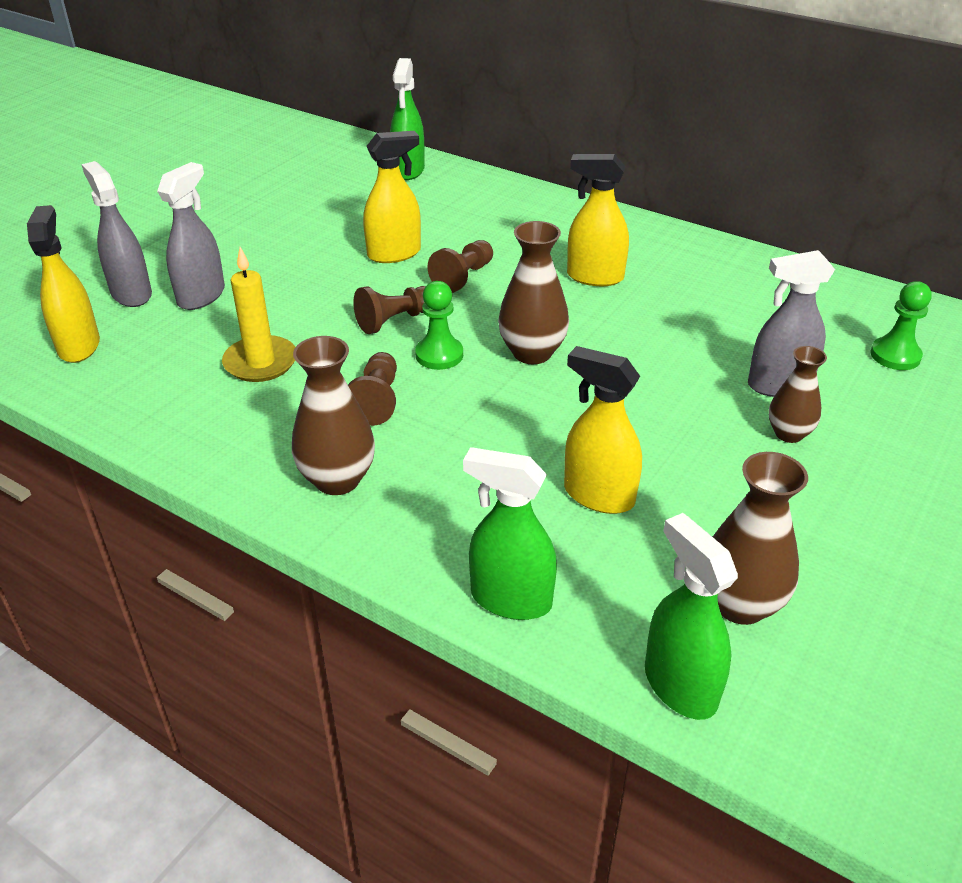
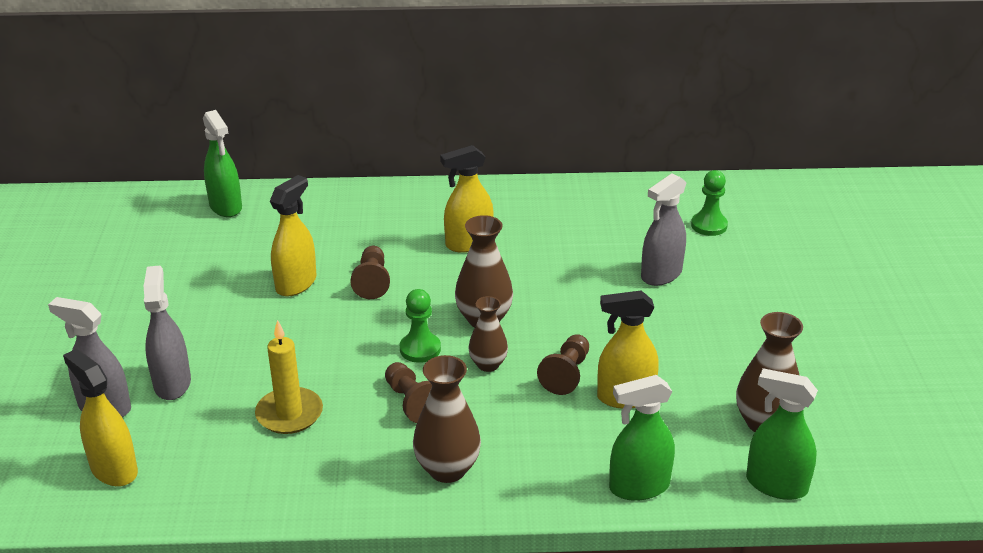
camera: 35 degrees left, 5 degrees down
brown pawn [353,286,426,334] -> brown pawn moved to [537,334,589,395]
brown vase [769,346,827,443] -> brown vase moved to [469,296,508,372]

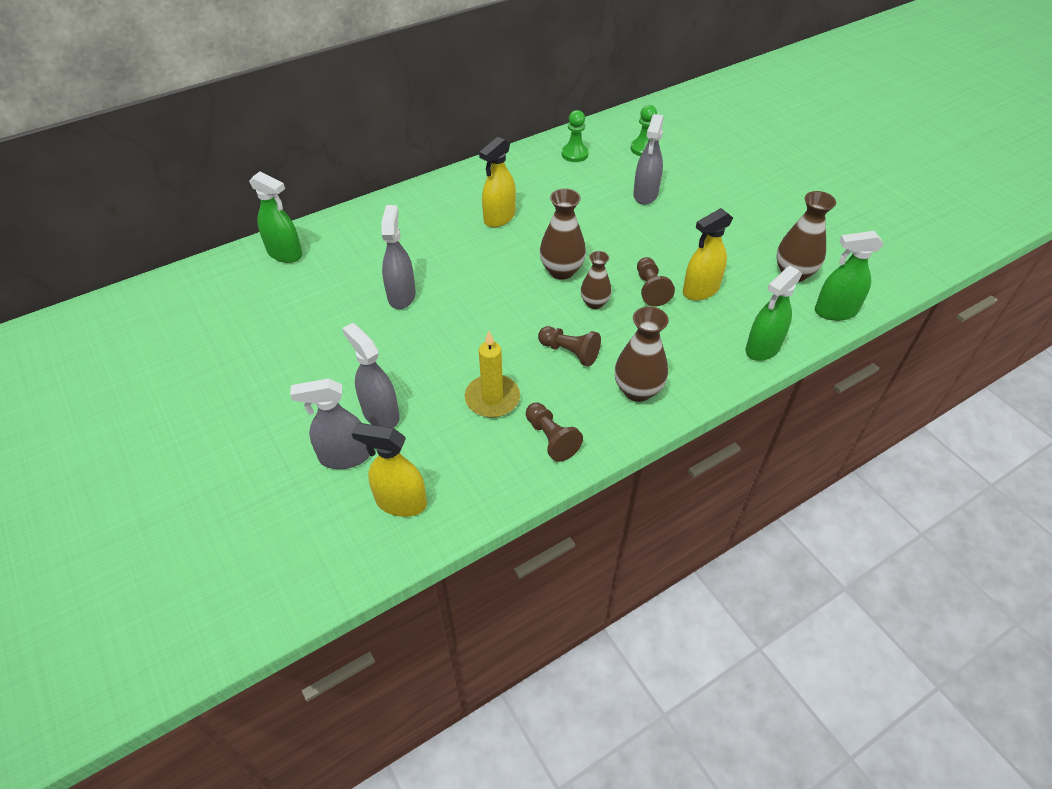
camera: 30 degrees left, 15 degrees up
yellow spray bottle [270,175,317,297] -> grey spray bottle [382,205,416,309]
brown pawn [350,246,390,299] -> brown pawn moved to [526,403,583,462]
green pawn [400,289,441,363] -> green pawn moved to [562,110,589,162]

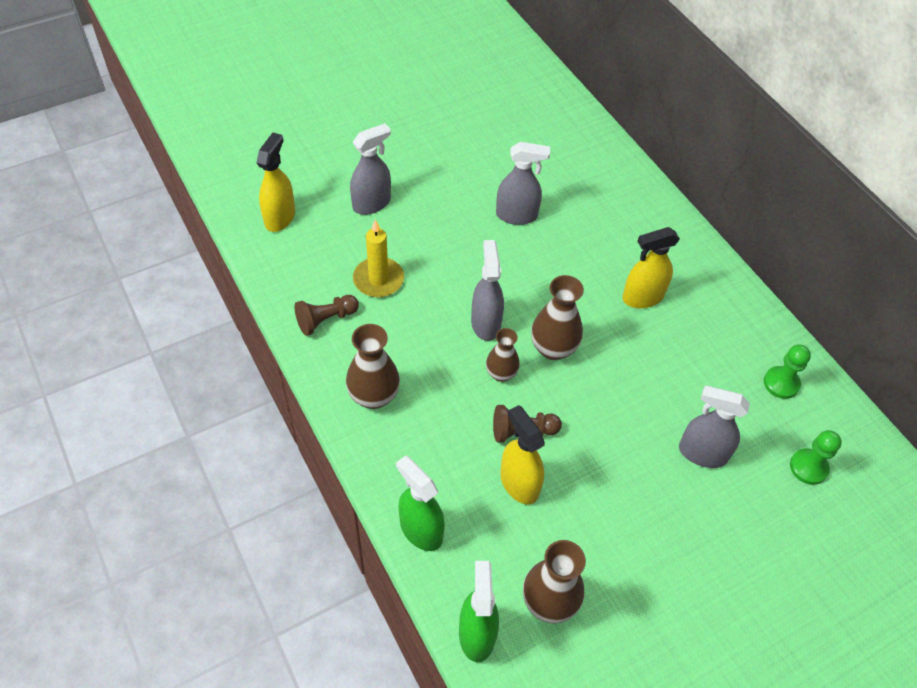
camera: 90 degrees right, 5 degrees up
green spray bottle [249,171,302,263] -> none
grey spray bottle [290,378,370,469] -> grey spray bottle moved to [471,240,504,341]
yellow spray bottle [479,137,516,228] -> yellow spray bottle turned 60 degrees counterclockwise [622,227,680,308]
brown pawn [538,326,601,367] -> none

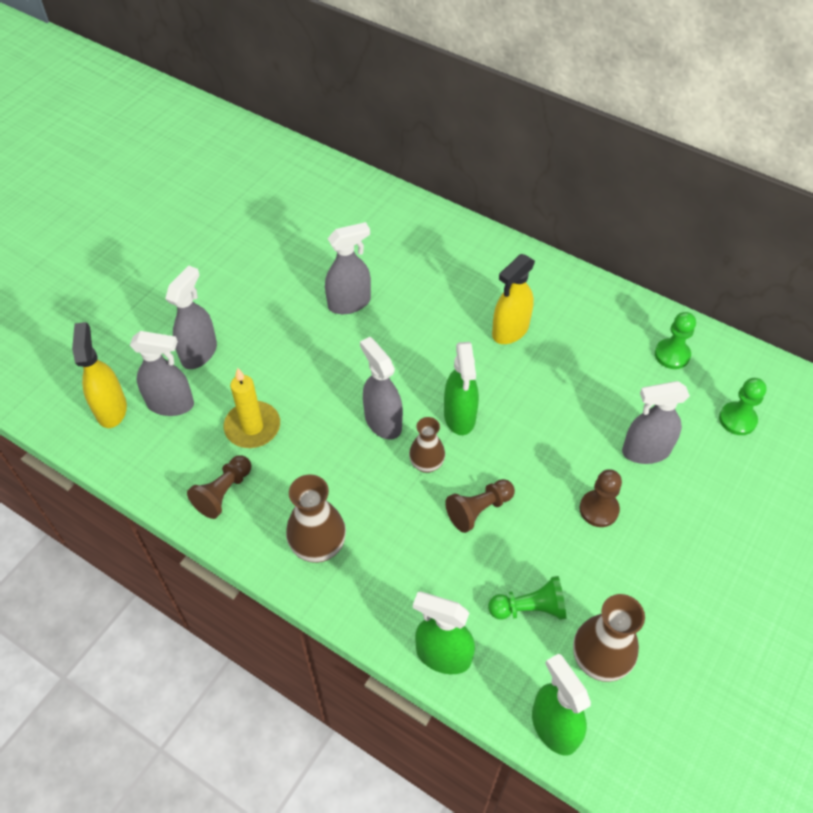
camera: 25 degrees left, 0 degrees up
yellow spray bottle [500,405,545,504] -> none
brown vase [531,275,584,360] -> green spray bottle [444,342,479,435]
none -> grey spray bottle [130,331,194,416]
none -> green pawn [488,576,566,620]
none -> brown pawn [579,469,622,527]

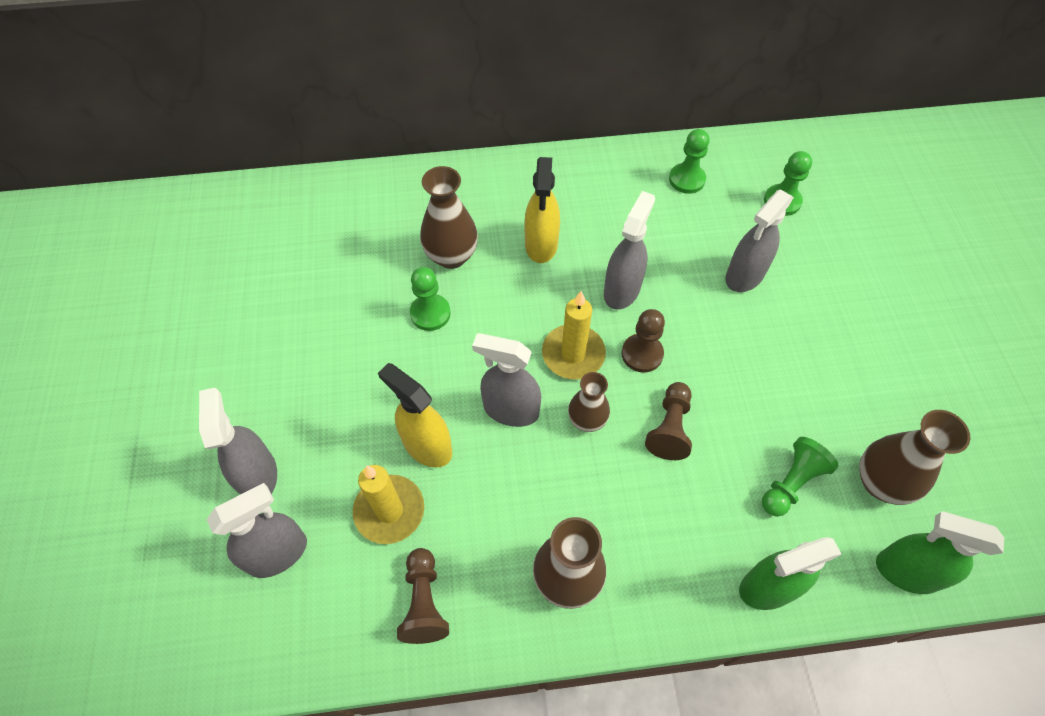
camera: 40 degrees left, 5 degrees up
yellow spray bottle [72,322,127,428] -> yellow spray bottle moved to [378,363,452,468]
grey spray bottle [325,222,371,314] -> grey spray bottle moved to [604,191,655,310]
green spray bottle [444,342,479,435] -> yellow candle [542,291,606,379]
brown pawn [579,469,622,527] -> brown pawn moved to [622,309,665,372]
none -> green pawn [410,267,451,331]
none -> brown vase [420,166,478,269]

